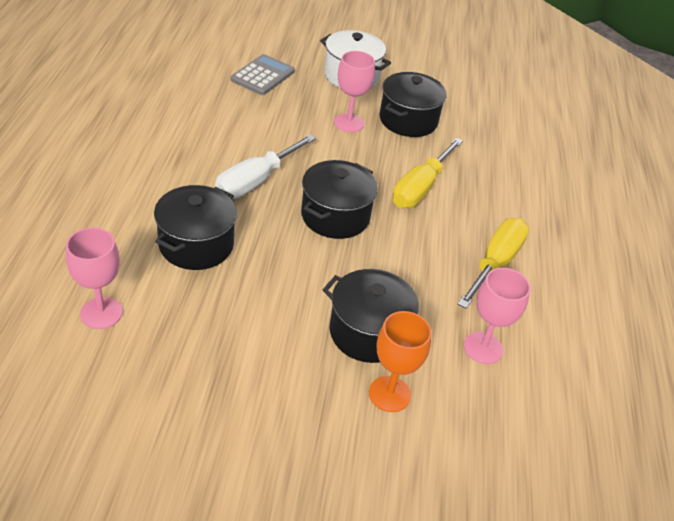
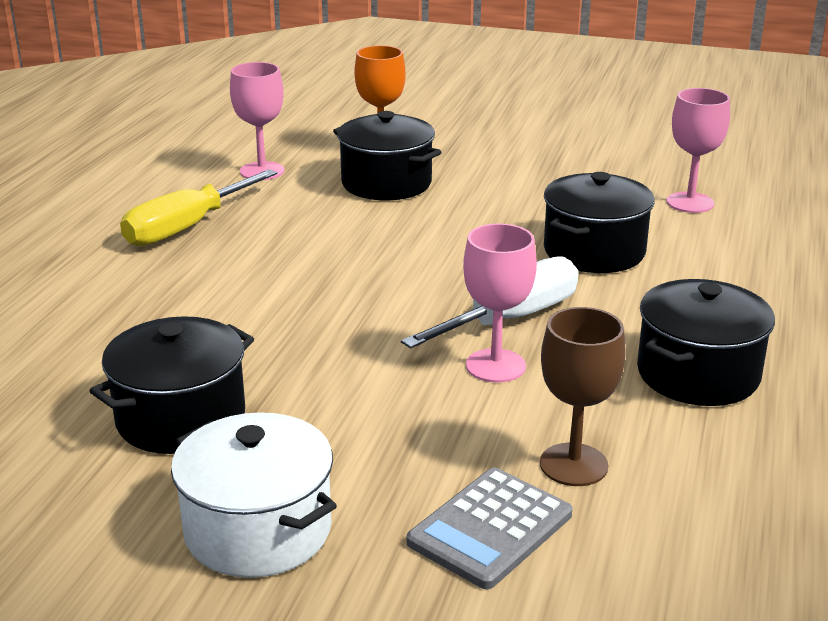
camera: 165 degrees left, 15 degrees down
black pot [301,160,378,239] -> black pot moved to [637,279,775,406]
pink goblet [334,51,375,132] -> pink goblet moved to [463,224,537,383]
yellow screwdriver [392,138,463,208] -> none
none -> brown goblet [540,307,626,486]

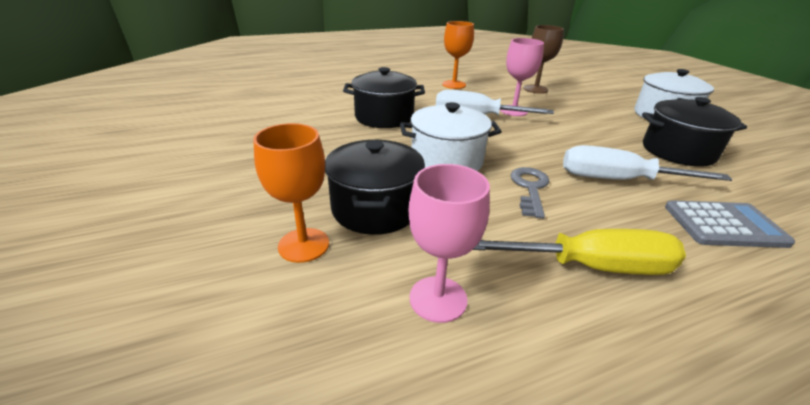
camera: 130 degrees left, 5 degrees up
grey calculator [407,468,572,589] -> grey calculator moved to [665,200,795,248]
black pot [637,279,775,406] -> orange goblet [442,21,474,89]
pink goblet [667,88,730,213] -> none
none -> white pot [400,102,502,171]
none -> grey key [510,167,549,219]
none -> white screwdriver [563,145,732,181]

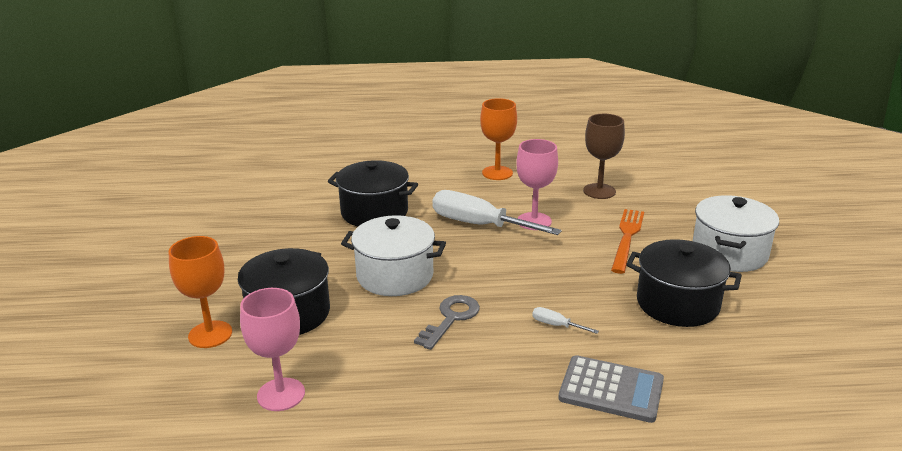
camera: 20 degrees right, 5 degrees down
yellow screwdriver [473,229,686,275] -> none
white screwdriver [563,145,732,181] -> white screwdriver [532,307,599,334], size x0.41
none -> orange fork [611,209,644,274]

